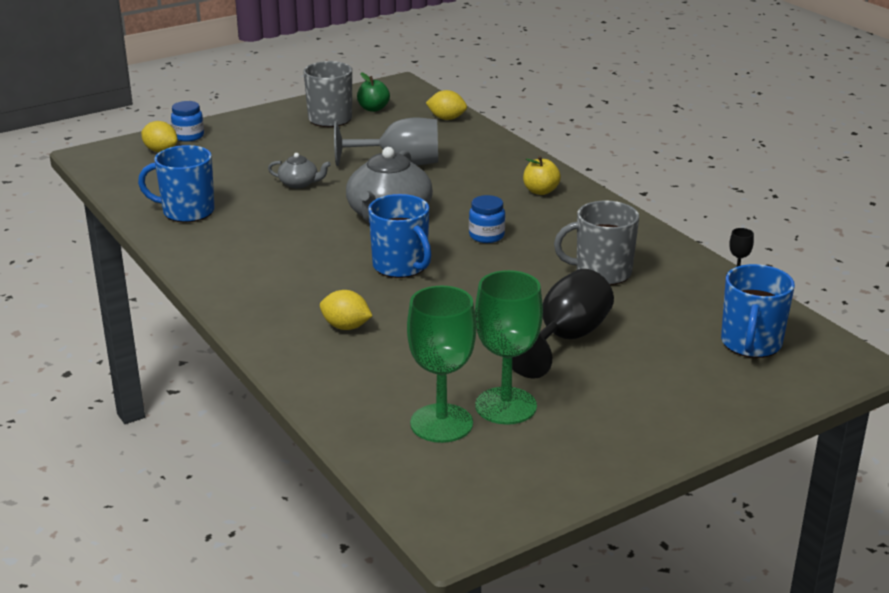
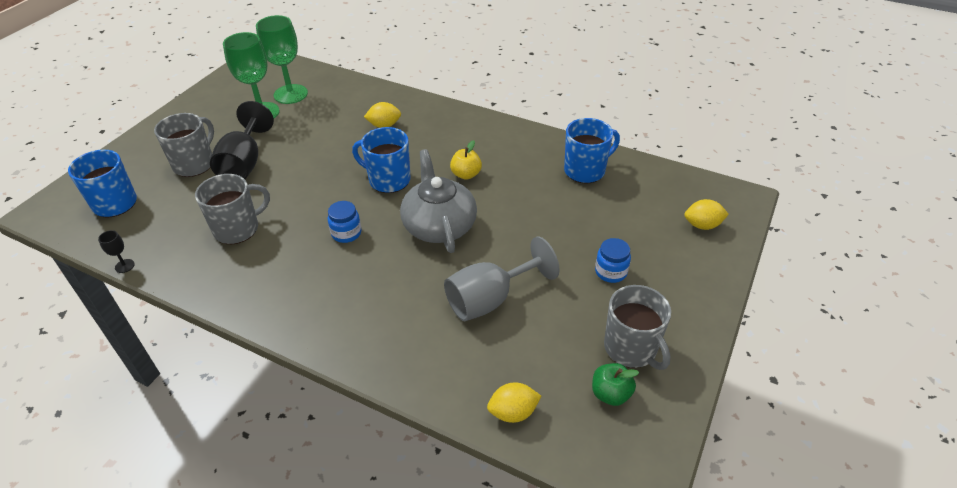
camera: 150 degrees right, 15 degrees up
blue jar [171,101,204,142] -> blue jar moved to [595,238,631,283]
grey teapot [268,153,331,188] -> none
yellow apple [523,156,561,195] -> yellow apple moved to [450,140,482,180]
none -> grey mug [154,113,214,177]

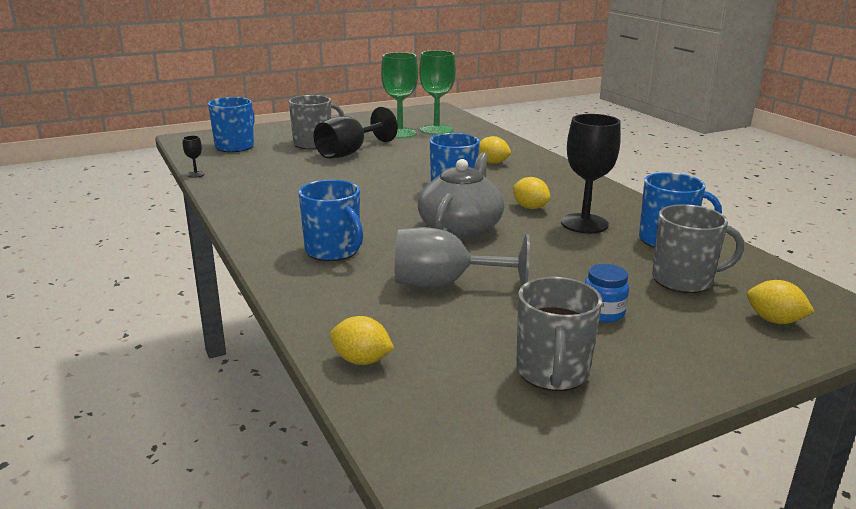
camera: 35 degrees right, 20 degrees down
grey mug [195,174,270,244] -> grey mug moved to [652,204,744,293]
blue jar [328,201,361,243] -> none
yellow apple [450,140,482,180] -> yellow lemon [513,177,550,209]
green apple [592,363,639,406] -> none
none -> blue mug [298,180,363,261]
none -> black goblet [561,114,621,233]

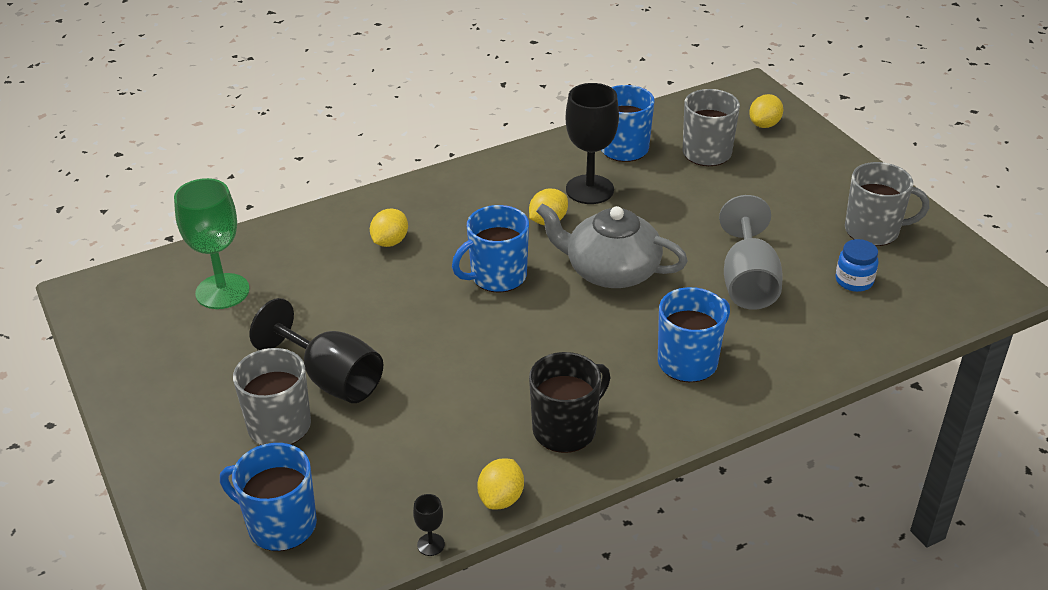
camera: 90 degrees left, 15 degrees up
yellow lemon [330,316,394,365] -> yellow lemon moved to [477,458,524,509]
green goblet [381,52,418,138] -> none
blue jar [585,264,629,322] -> blue jar moved to [836,239,879,292]
none -> black mug [529,352,610,453]

